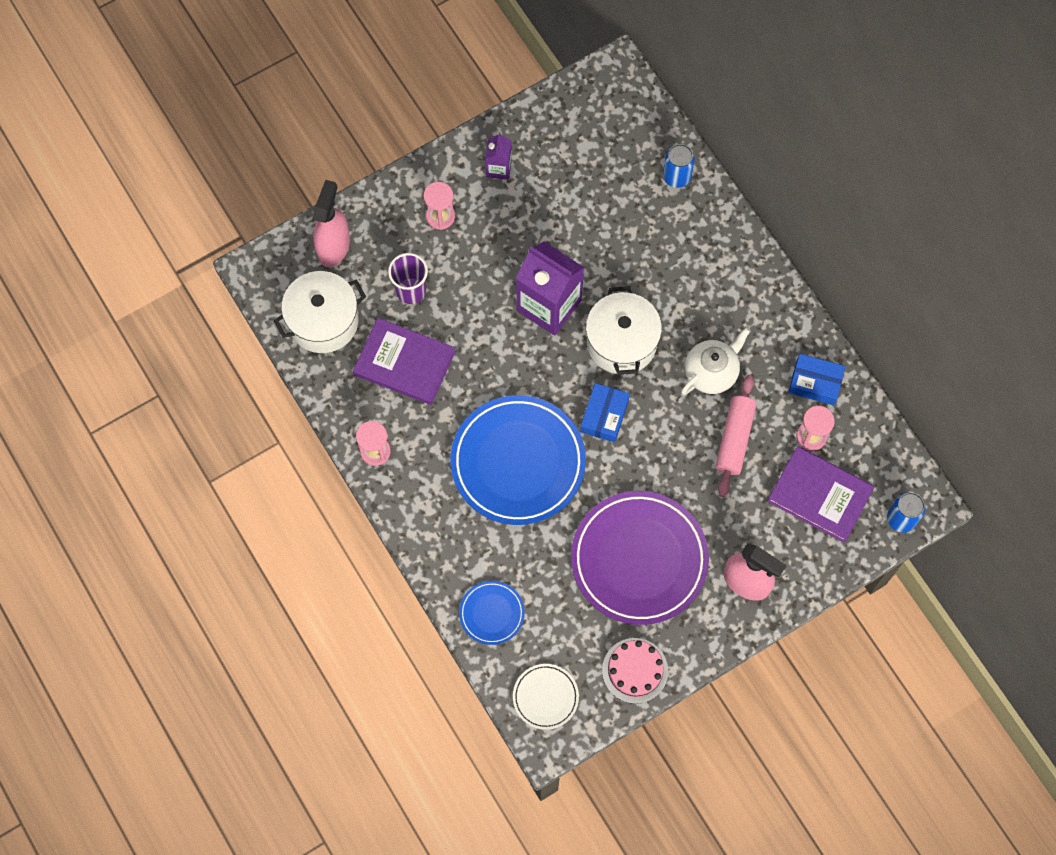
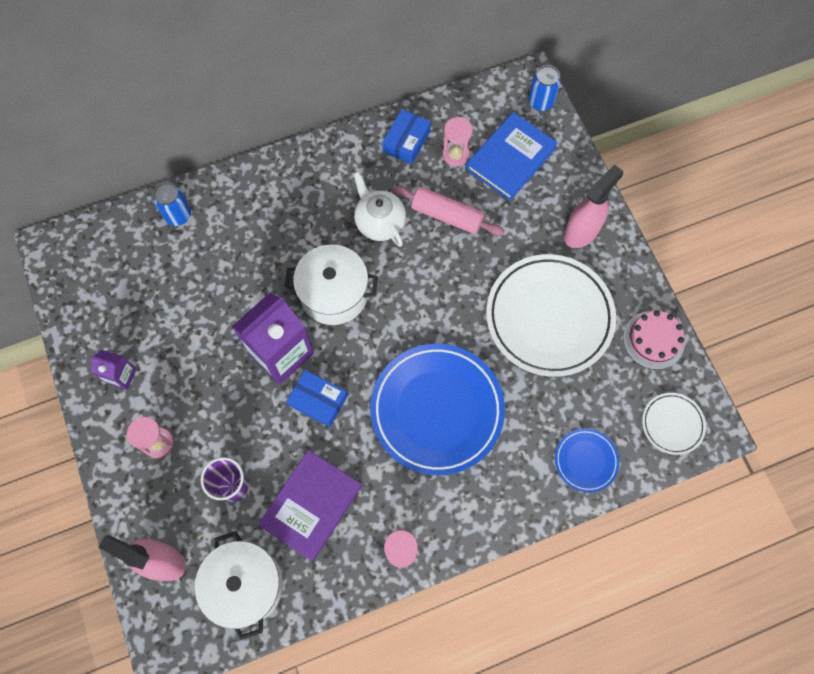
camera: 80 degrees left, 0 degrees up
purple plate [571,491,709,625] -> white plate [486,254,616,377]
blue box [580,383,630,443] -> blue box moved to [287,370,348,427]
purple book [767,446,874,543] -> blue book [466,112,558,201]

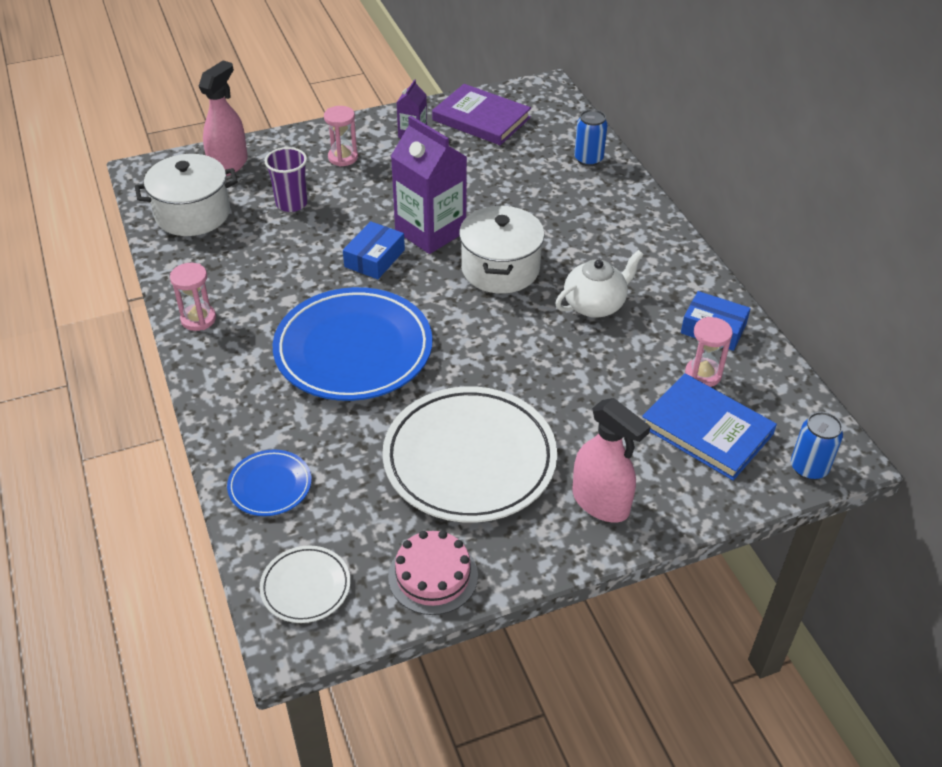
camera: 90 degrees right, 25 degrees down
purple book [258,450,362,561] -> purple book moved to [432,84,531,145]
pink rolling pin [392,186,504,236] -> none

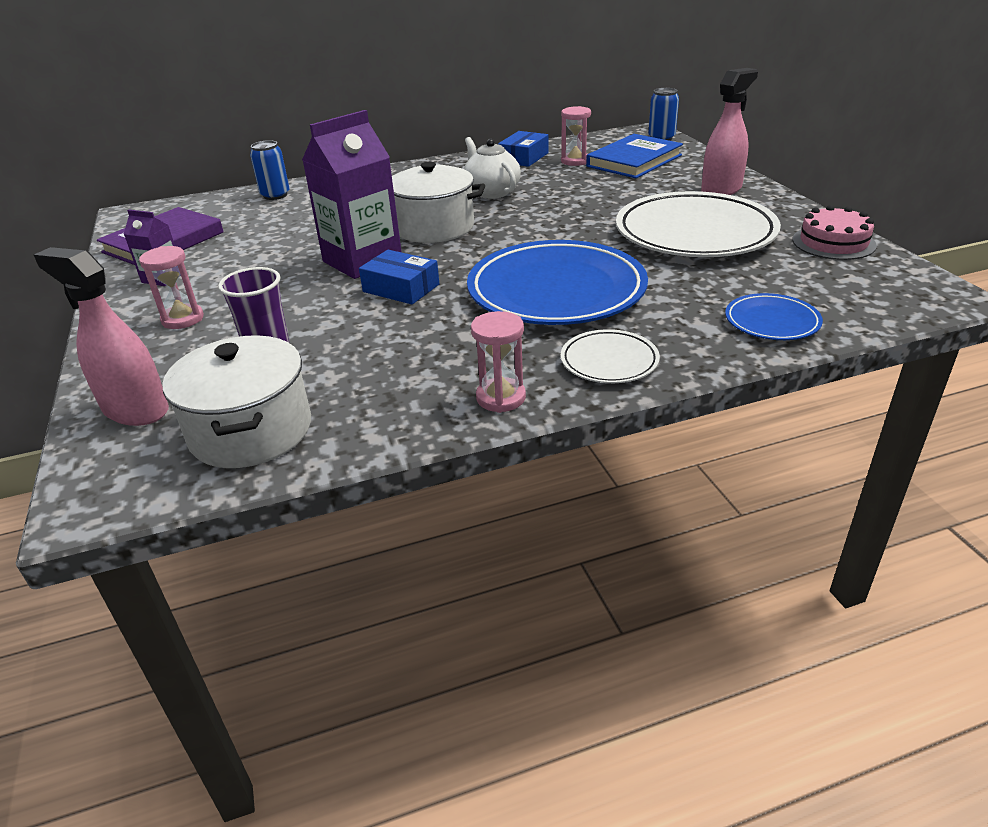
camera: 85 degrees left, 10 degrees down
white plate [260,545,350,623] -> white plate moved to [561,329,660,383]

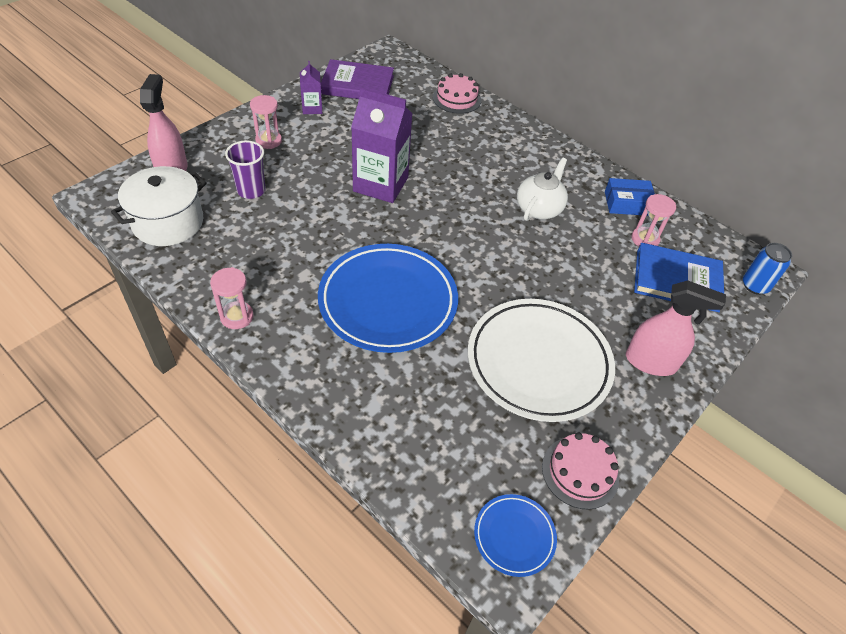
camera: 55 degrees right, 15 degrees up
blue can [250,140,290,200] -> pink cake [433,73,481,114]
blue box [359,250,439,304] -> none
white pot [392,162,485,243] -> none
white plate [561,329,660,383] -> none
blue plate [725,293,823,340] -> blue plate moved to [474,494,557,577]

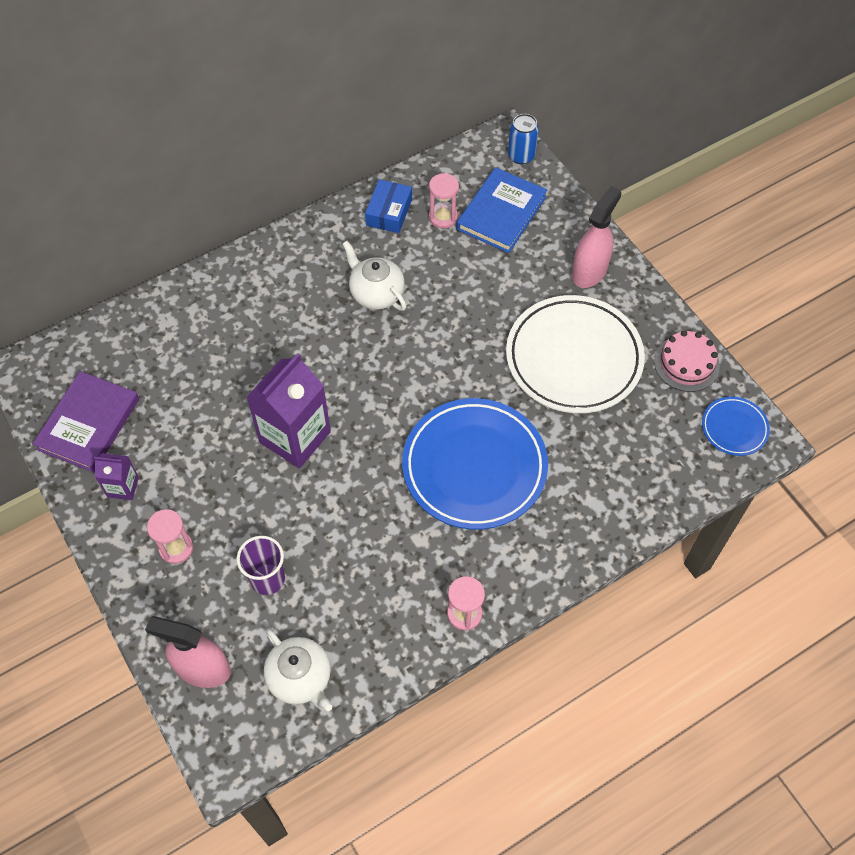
camera: 70 degrees left, 10 degrees up
white pot [111,166,207,246] -> white teapot [264,629,332,711]
pink cake [433,73,481,114] -> none

